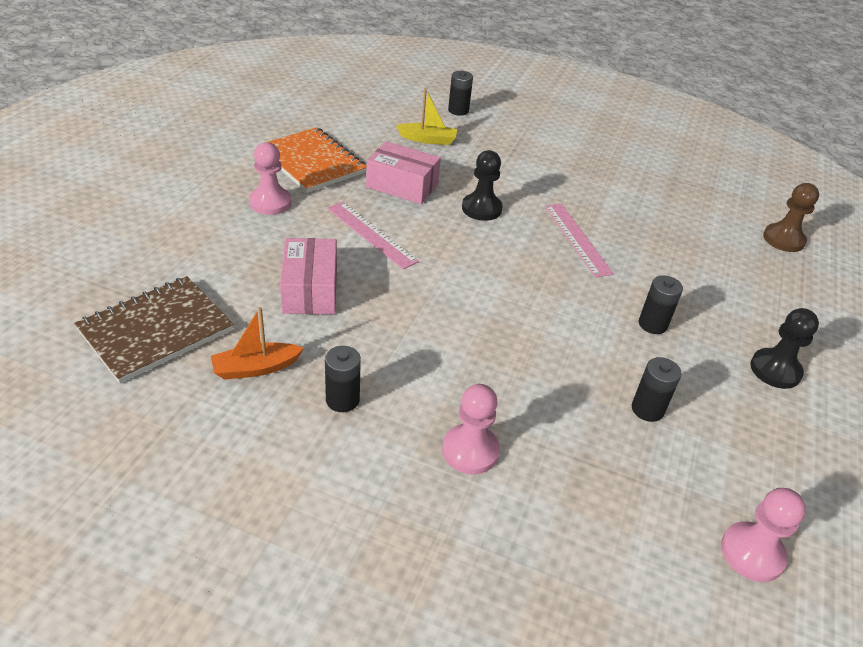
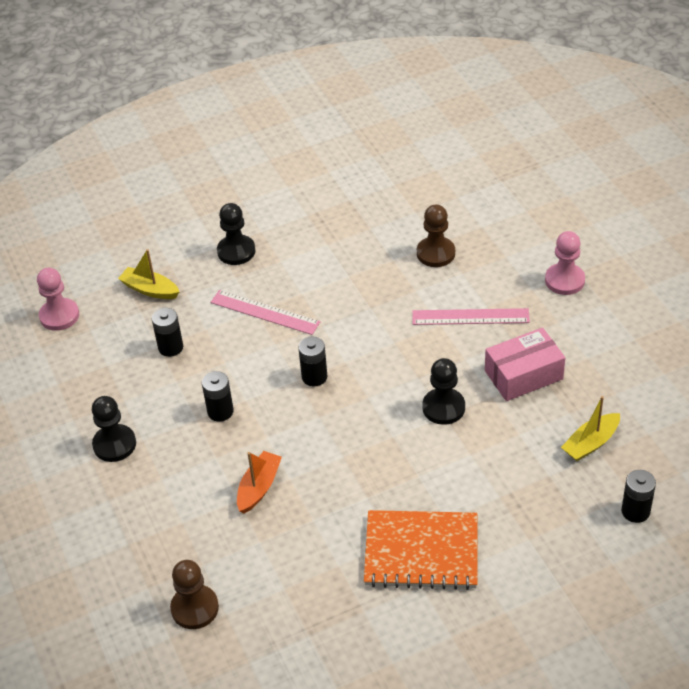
camera: 140 degrees right, 5 degrees up
brown notebook [74,276,233,383] -> none
orange boat [211,307,304,380] -> orange boat moved to [237,451,282,514]
orange notebook [269,127,367,193] -> orange notebook moved to [364,510,477,590]
pink box [280,238,337,314] -> brown pawn [417,205,455,267]
black battery [325,346,361,412] -> black battery moved to [298,337,327,386]
pink pawn [442,384,500,475] -> black pawn [217,203,256,265]
pink ruler [545,204,614,278] -> pink ruler moved to [210,290,320,335]
none -> yellow boat [118,249,179,299]

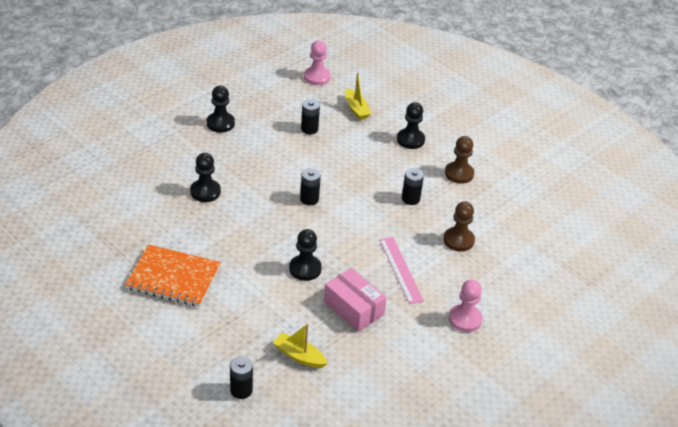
camera: 65 degrees right, 5 degrees down
yellow boat [118,249,179,299] -> yellow boat turned 150 degrees clockwise [346,73,371,120]
brown pawn [170,560,219,629] -> brown pawn moved to [445,136,474,184]
black battery [202,371,234,422] -> black battery moved to [402,168,424,205]
pink ruler [210,290,320,335] -> none
orange boat [237,451,282,514] -> black pawn [190,153,221,202]
orange notebook [364,510,477,590] -> orange notebook turned 60 degrees counterclockwise [125,244,221,307]

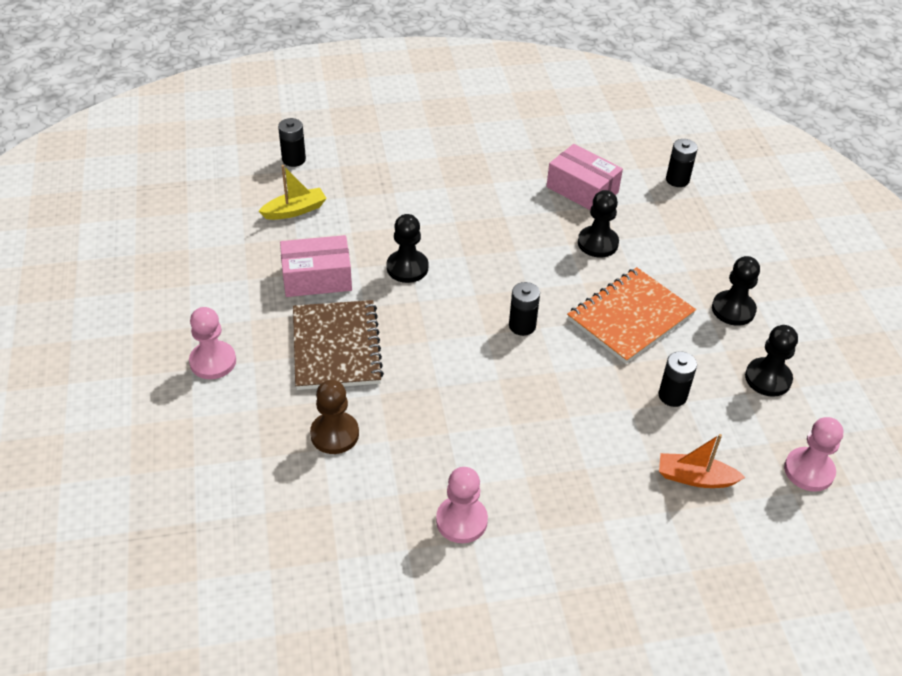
camera: 125 degrees right, 5 degrees up
orange notebook [125,244,221,307] -> orange notebook moved to [567,267,696,364]
yellow boat [346,73,371,120] -> orange boat [659,434,745,488]
pink ruler [379,237,424,304] -> brown notebook [293,300,384,390]
black pawn [397,102,425,149] -> black pawn moved to [745,325,798,397]
black battery [402,168,424,205] -> black battery moved to [666,139,698,187]
brown pawn [445,136,474,184] -> pink pawn [436,467,488,543]
none -> pink box [546,144,623,210]

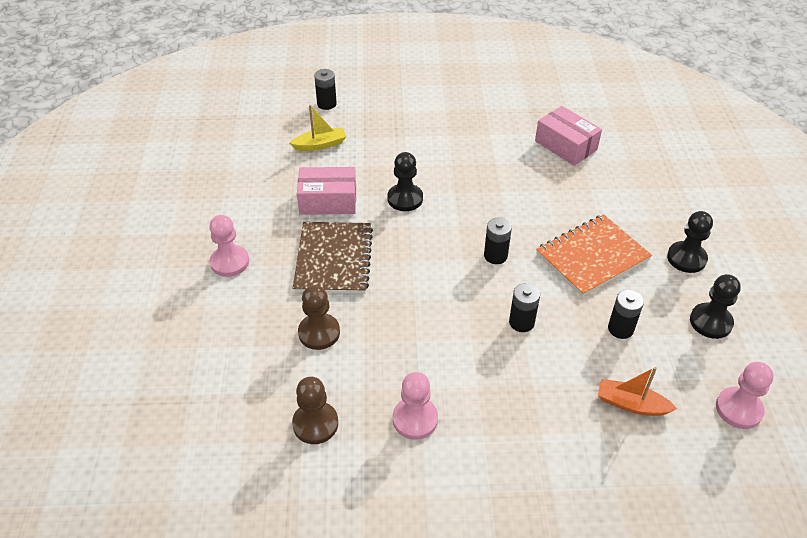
camera: 10 degrees right, 0 degrees up
black pawn [578,190,619,257] -> none
black battery [666,139,698,187] -> black battery moved to [509,283,540,332]
none -> brown pawn [292,377,338,444]

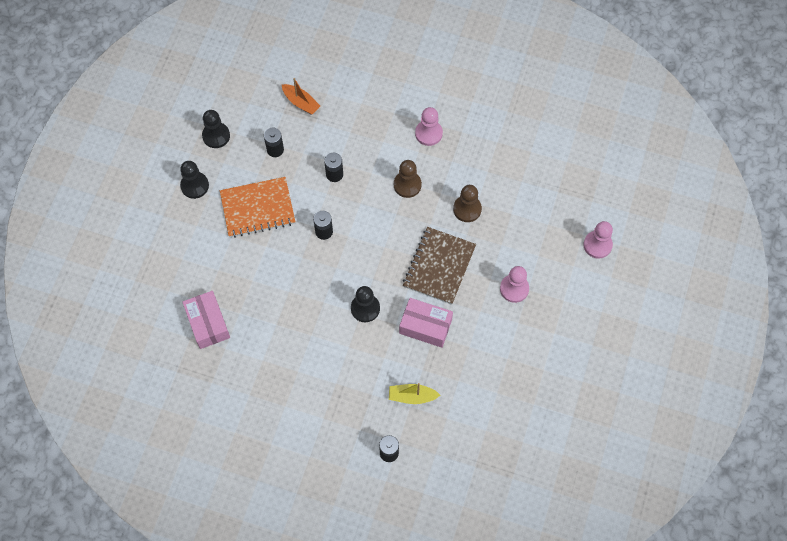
camera: 160 degrees left, 20 degrees up
brown pawn [292,377,338,444] -> brown pawn moved to [394,160,422,198]
pink pawn [716,362,774,429] -> pink pawn moved to [583,221,613,259]

